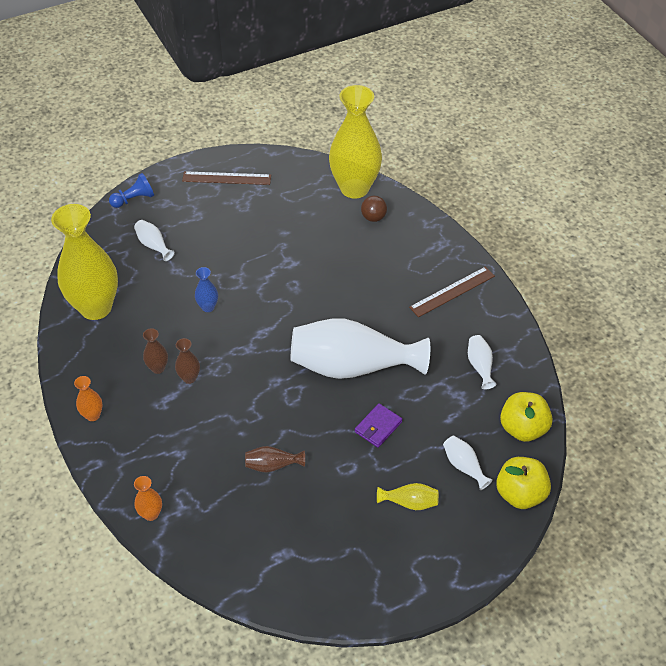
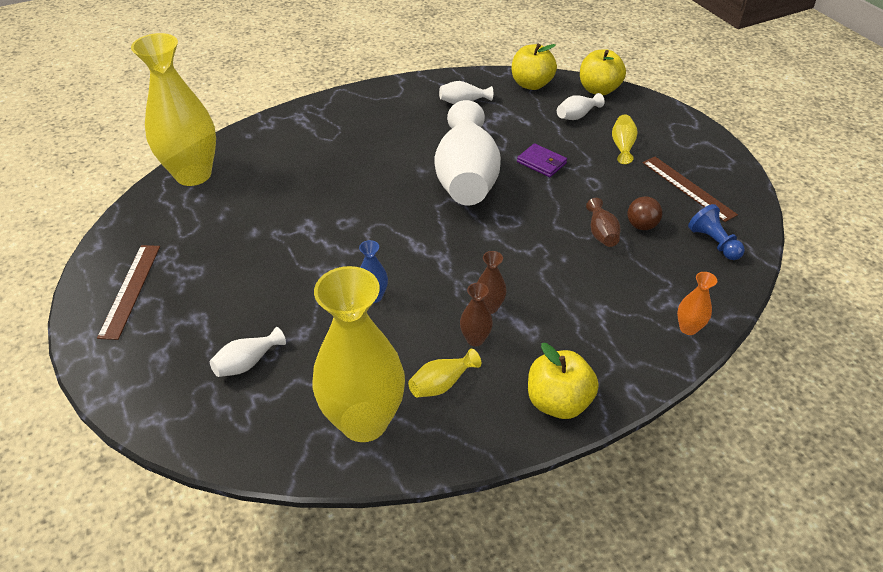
camera: 90 degrees left, 5 degrees down
orange vase [74,376,103,421] -> yellow apple [528,343,599,419]
blue pawn [109,173,154,208] -> blue pawn moved to [688,204,745,260]
brown ball [361,196,387,222] -> brown ball moved to [627,197,662,230]
brown ruler [409,267,495,317] -> brown ruler moved to [643,157,738,222]
none -> yellow vase [408,349,481,398]

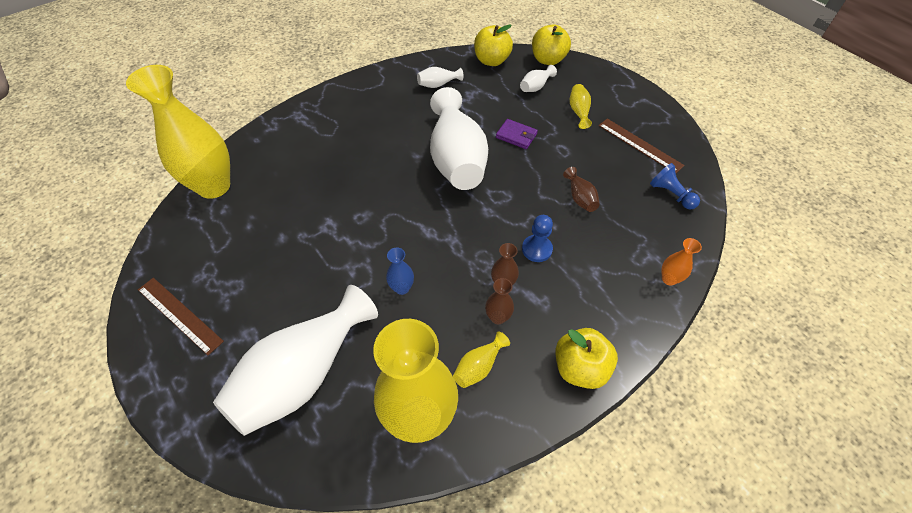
camera: 10 degrees left, 10 degrees up
brown ruler [97,245,160,340] -> brown ruler turned 45 degrees counterclockwise [138,278,224,355]
white vase [210,327,286,377] -> white vase [213,285,378,436], size x2.45
brown ball [627,197,662,230] -> none
none -> blue pawn [522,215,553,262]

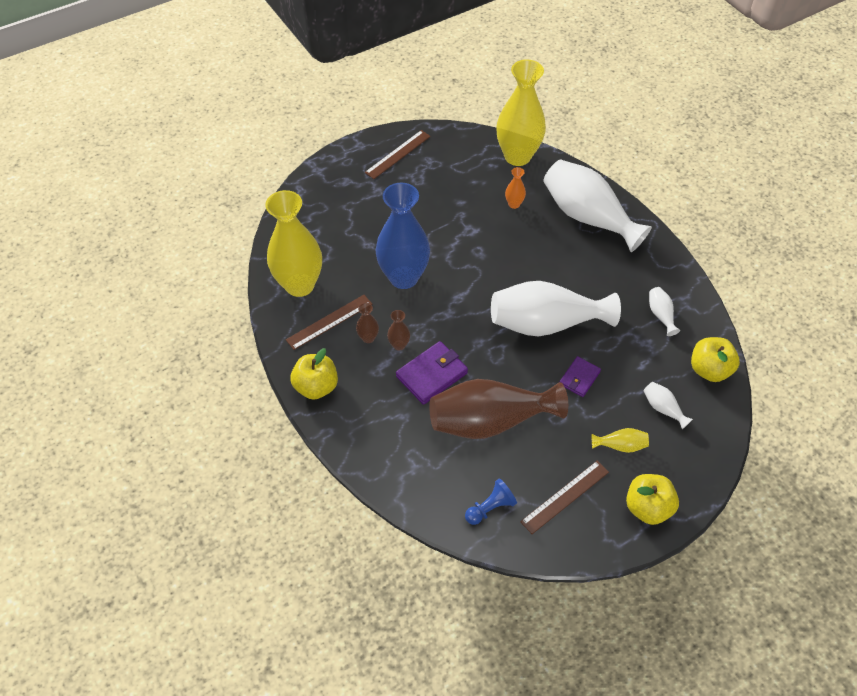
camera: 95 degrees right, 0 degrees up
white vase [213,285,378,436] -> white vase moved to [543,159,652,252]
blue vase [386,248,414,295] -> blue vase [376,183,430,289], size x2.45
yellow vase [453,332,510,388] -> brown ruler [286,295,372,350]
blue pawn [522,215,553,262] -> purple wallet [396,341,468,405]
yellow apple [532,24,571,65] -> yellow apple moved to [626,474,679,525]
brown vase [563,167,600,212] -> brown vase [429,379,568,439], size x2.45
orange vase [662,238,702,285] -> orange vase moved to [505,167,526,209]

